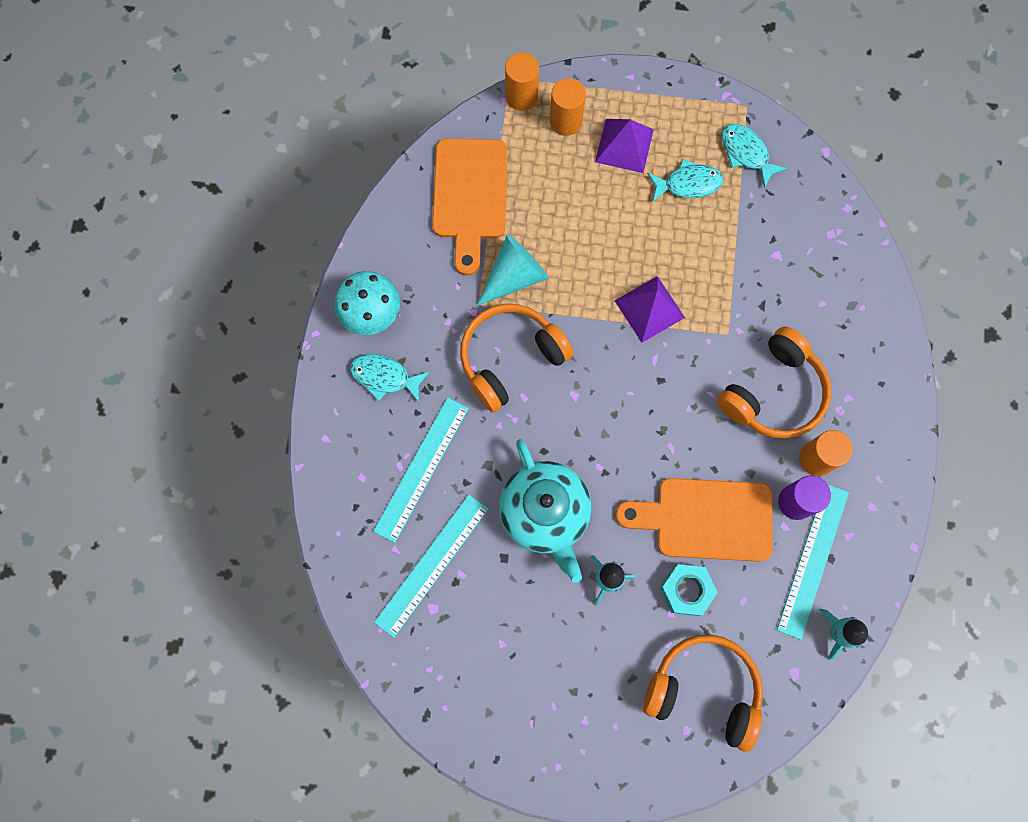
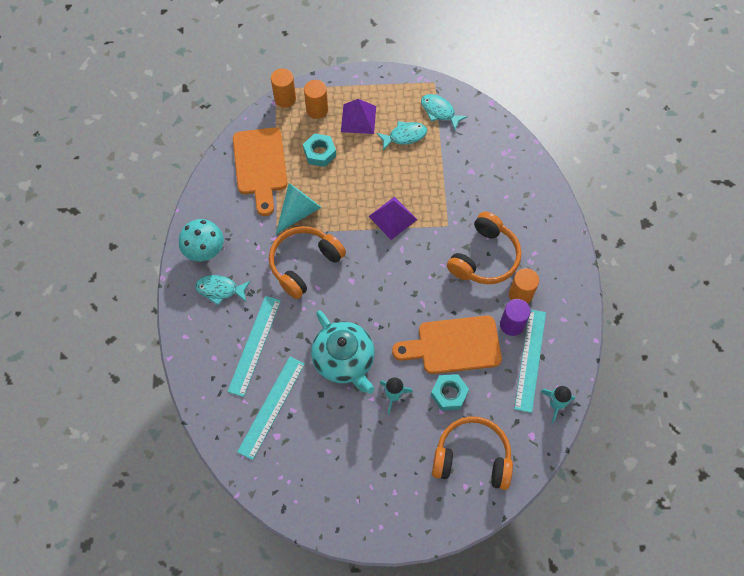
camera: 10 degrees left, 10 degrees down
none -> turquoise nut [303,133,336,167]

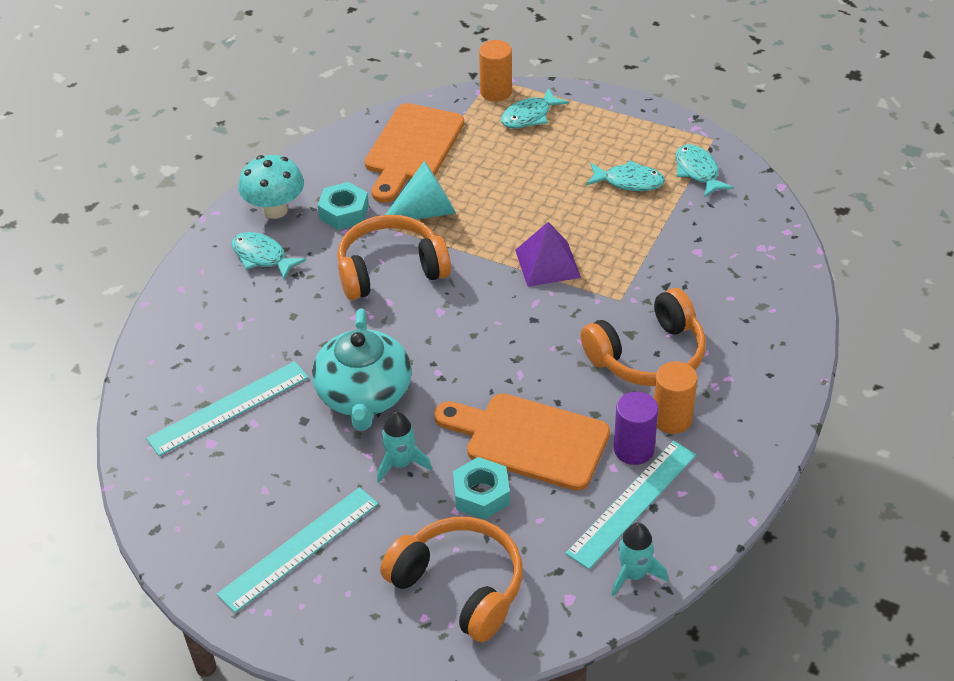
camera: 30 degrees right, 20 degrees down
turquoise ruler [227,296,281,397] -> turquoise ruler moved to [217,487,378,613]
turquoise nut [303,133,336,167] -> turquoise nut moved to [318,182,369,230]
orange cylinder [304,80,328,119] -> turquoise fish [501,88,569,128]
purple pyramid [341,99,376,134] -> none

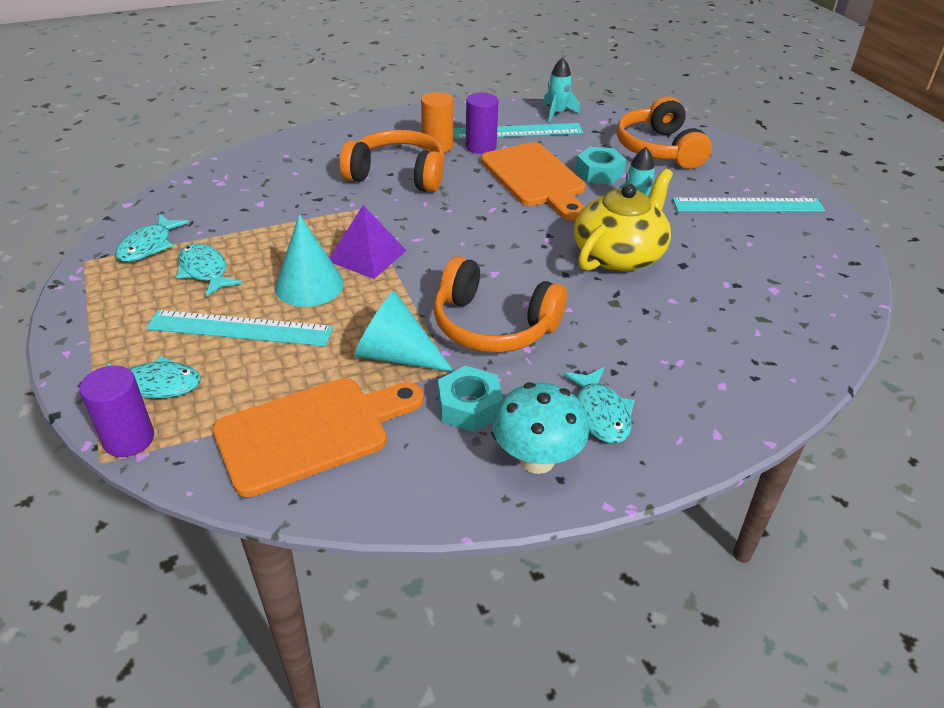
camera: 140 degrees left, 5 degrees down
turquoise ruler [146,361,309,456] -> turquoise ruler moved to [146,310,333,346]
turquoise teapot [312,308,412,431] -> yellow teapot [574,169,673,272]
orange cylinder [479,40,512,101] -> purple cylinder [80,365,154,457]
none -> turquoise cone [275,214,344,307]

